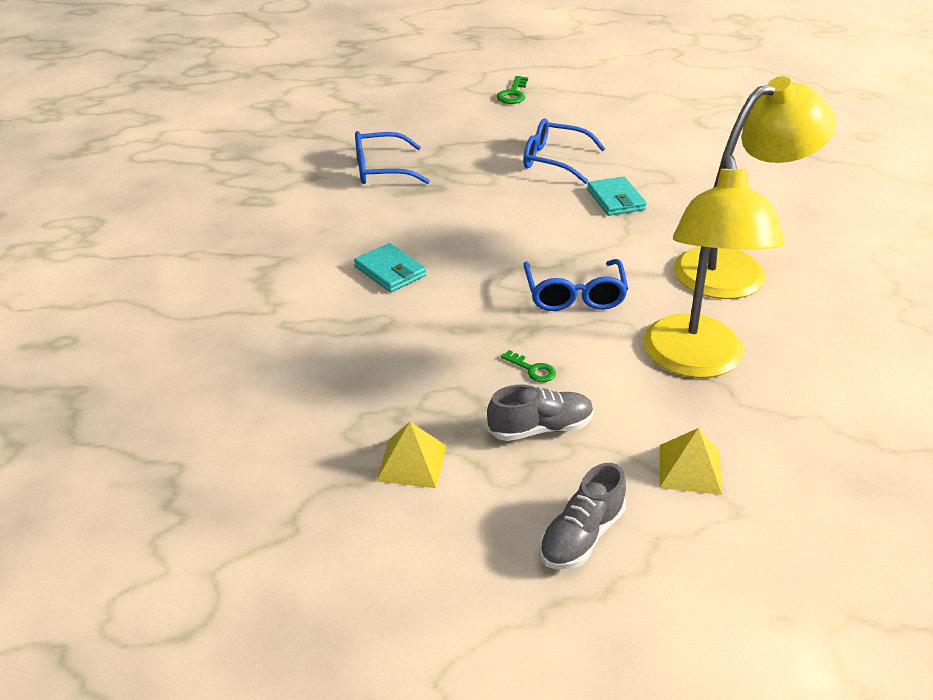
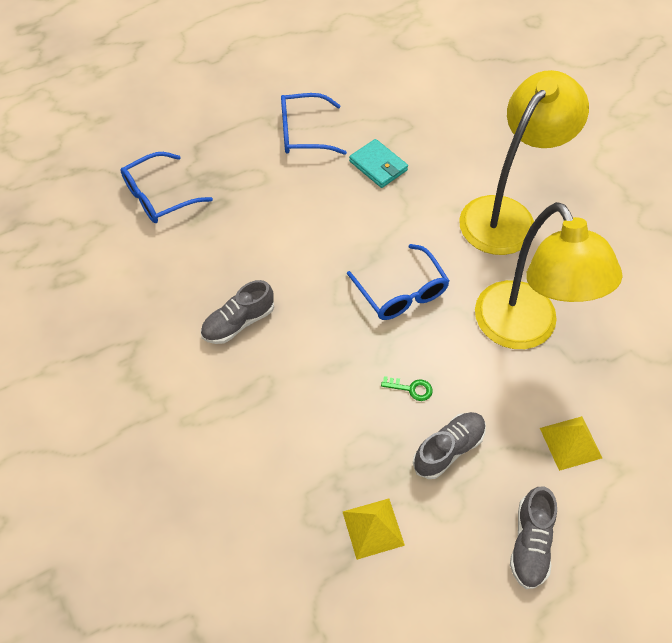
camera: 25 degrees left, 20 degrees up
turquoise wallet [354,243,426,292] -> grey shoe [201,280,274,344]
green key [496,76,528,104] -> none

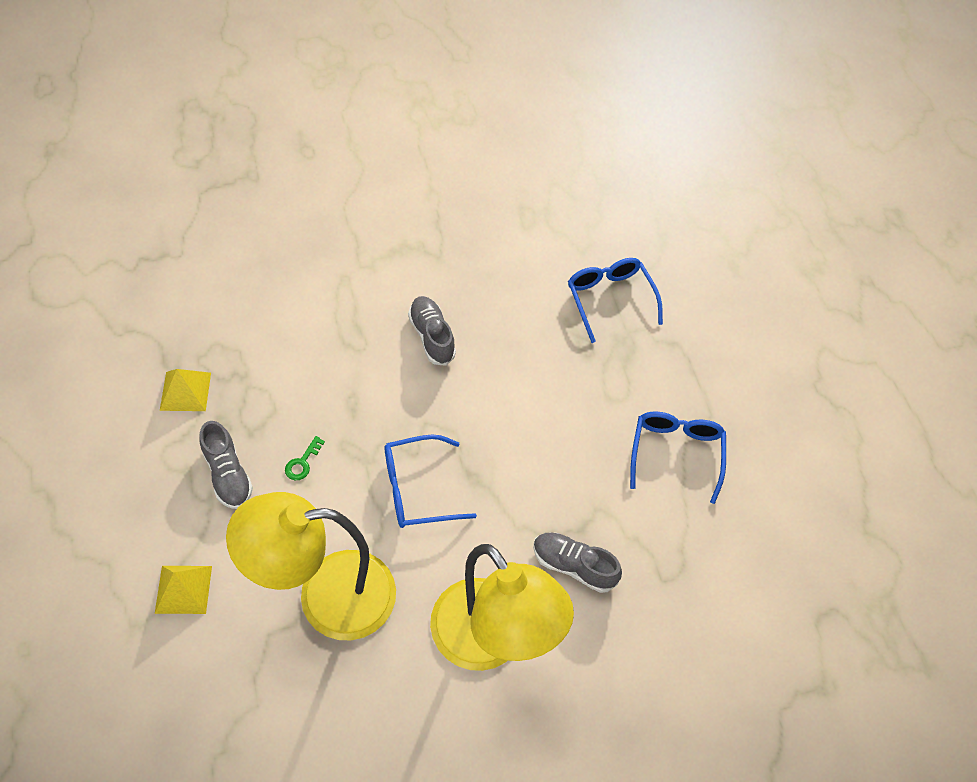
camera: 100 degrees right, 0 degrees up
turquoise wallet [349,139,408,188] -> none
grey shoe [510,487,557,589] -> grey shoe moved to [533,533,622,593]

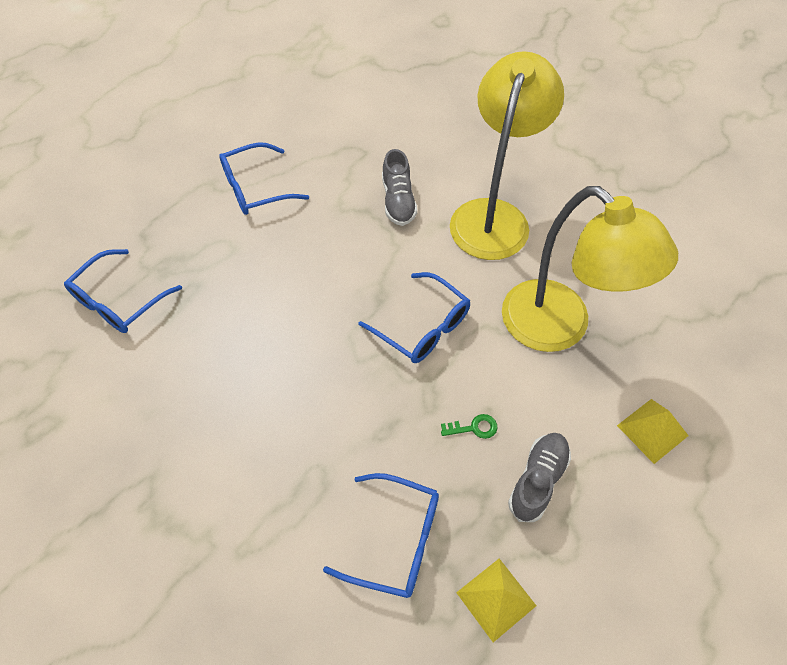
camera: 120 degrees left, 0 degrees up
grey shoe [408,296,456,366] -> none
none -> blue glasses [323,473,439,598]

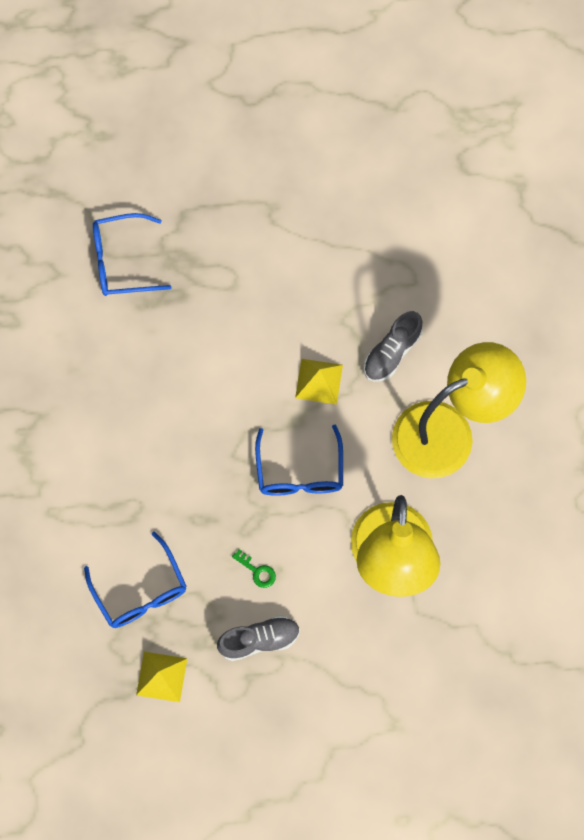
camera: 45 degrees right, 15 degrees up
blue glasses [219,142,309,215] -> none
yellow pyramid [617,399,689,464] -> yellow pyramid moved to [295,359,343,405]

